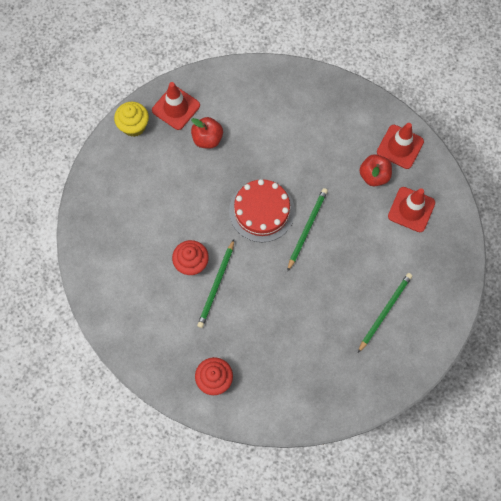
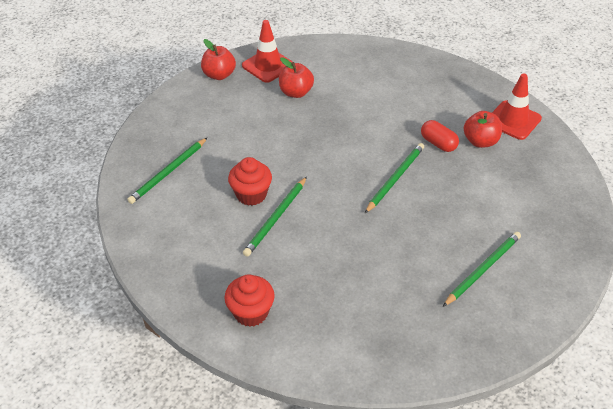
camera: 10 degrees right, 25 degrees down
yellow cupcake [114,102,149,137] -> red apple [201,39,236,80]
red cake [229,179,295,242] -> none
red traffic cone [388,187,435,232] -> none
none -> green pencil [127,137,208,204]
none -> red capsule [421,120,459,152]

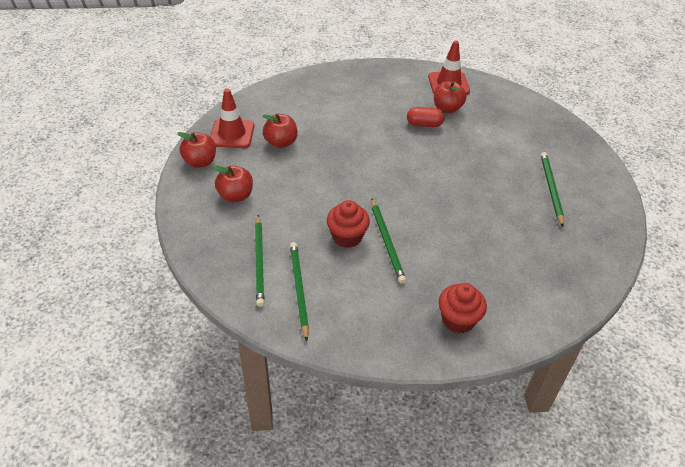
camera: 45 degrees left, 0 degrees up
green pencil [365,143,424,213] -> green pencil moved to [290,242,309,341]
none -> red apple [213,166,253,202]

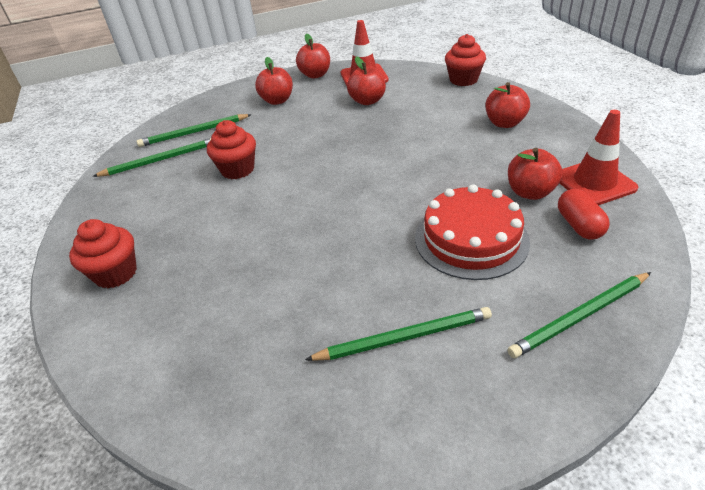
camera: 80 degrees right, 5 degrees down
green pencil [371,198,406,284] -> green pencil moved to [507,272,651,358]
red capsule [407,107,445,127] -> red capsule moved to [558,189,610,240]
none -> red cake [415,184,530,280]
none -> red cupcake [445,34,486,86]
none -> red apple [485,82,530,128]

